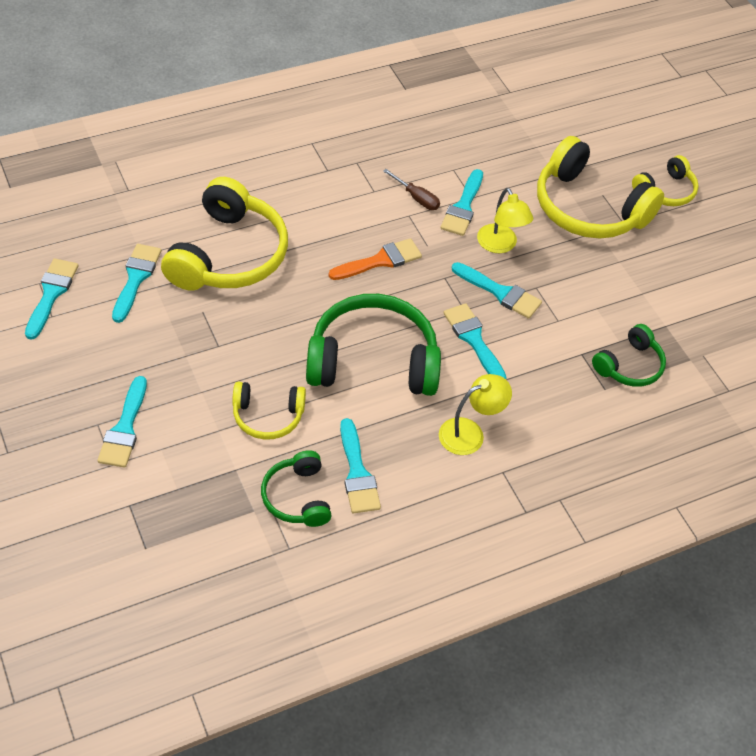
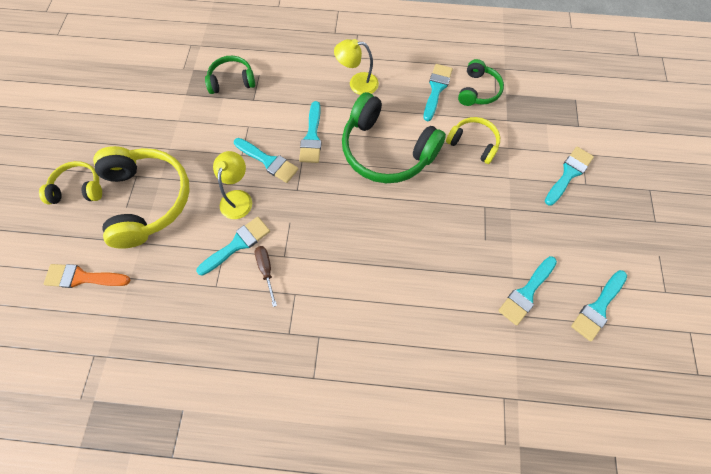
camera: 145 degrees left, 15 degrees up
yellow headphones [161,177,288,291] -> none
orange brush [329,238,422,280] -> orange brush moved to [44,264,131,288]
turquoise brush [452,262,542,319] -> turquoise brush turned 150 degrees clockwise [234,138,298,183]

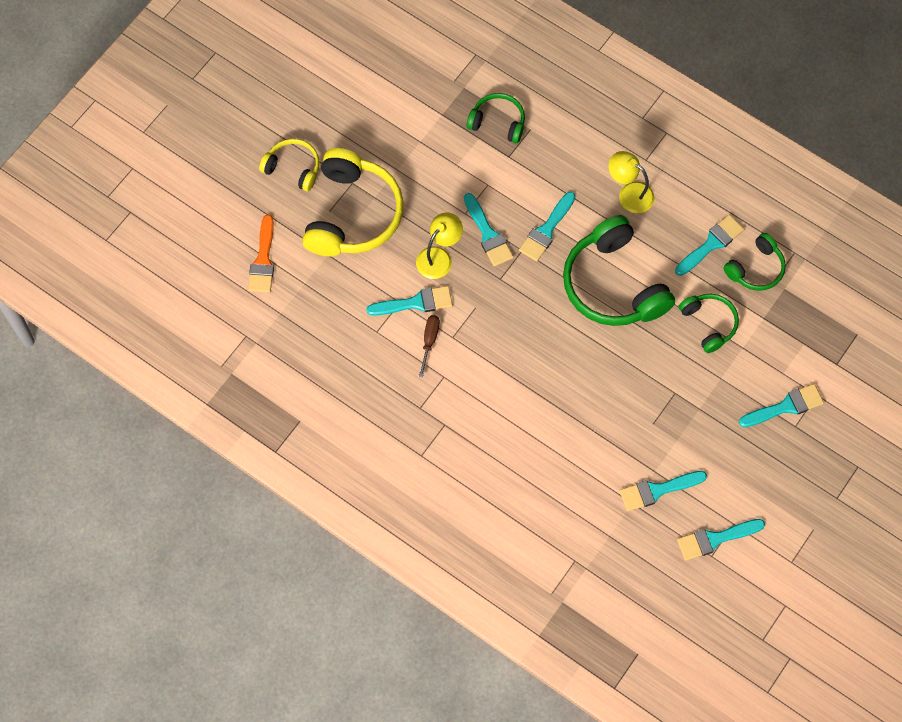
camera: 30 degrees right, 0 degrees up
orange brush [44,264,131,288] -> orange brush turned 120 degrees counterclockwise [248,215,274,293]
yellow headphones [446,117,500,164] -> green headphones [679,294,739,353]

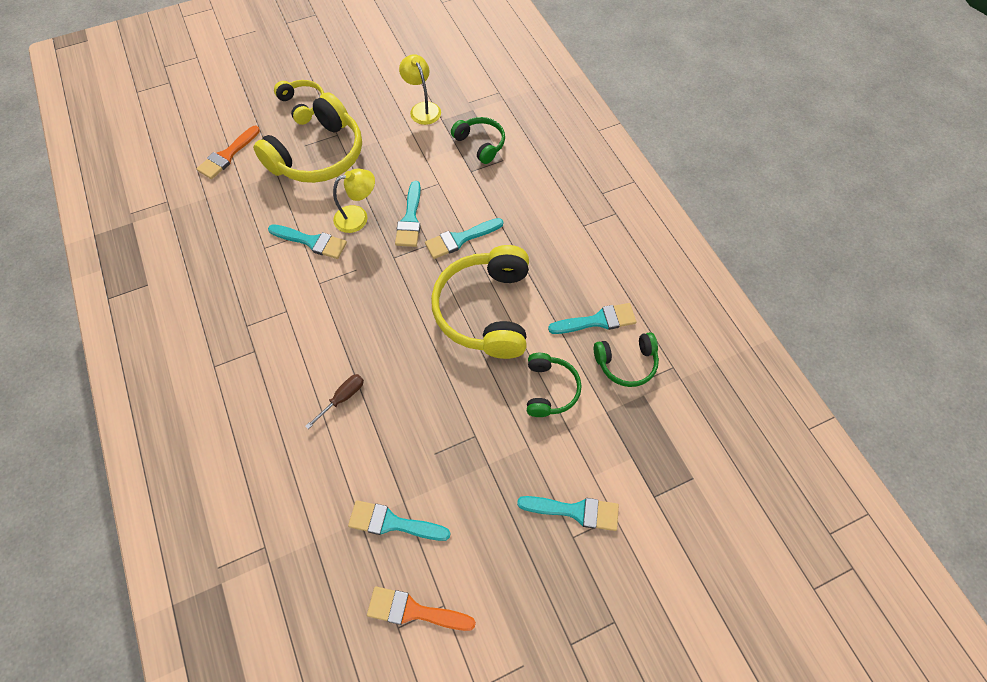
camera: 30 degrees right, 5 degrees down
brown screwdriver [419,315,440,377] -> brown screwdriver moved to [306,374,364,429]
green headphones [563,215,675,326] -> yellow headphones [431,245,529,359]
yellow lamp [609,151,655,213] -> yellow lamp moved to [399,54,441,125]
turquoise brush [677,519,765,561] -> orange brush [367,586,476,631]

